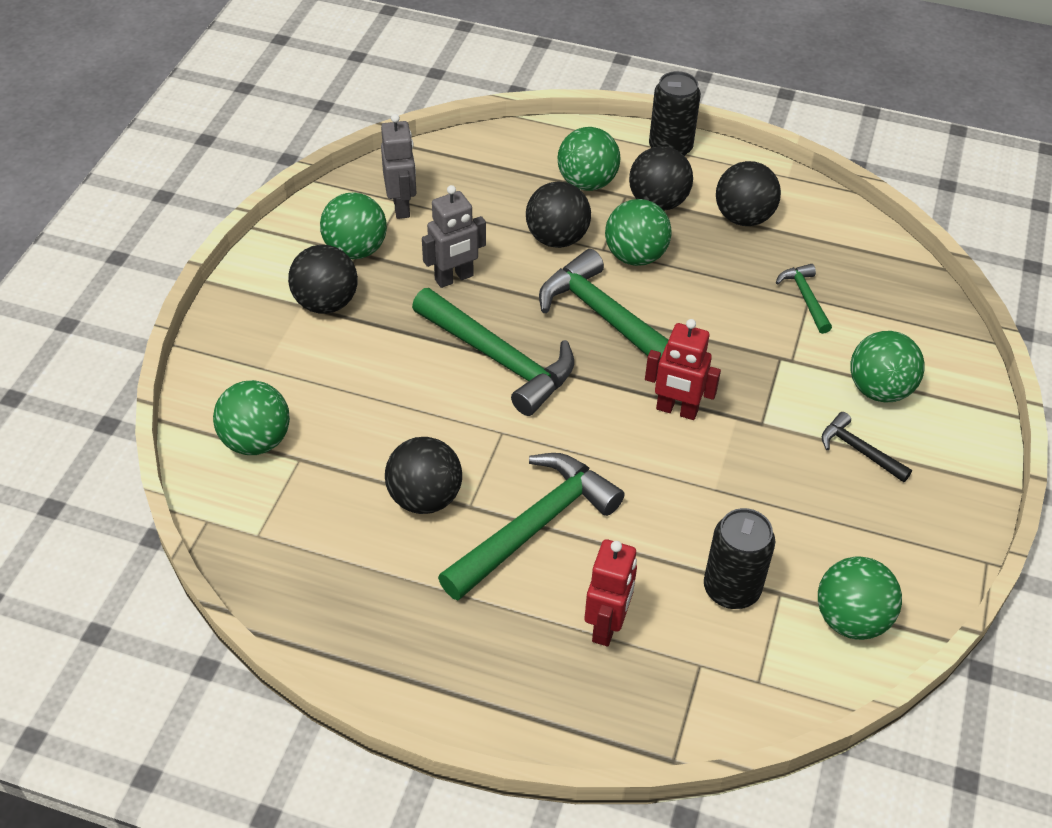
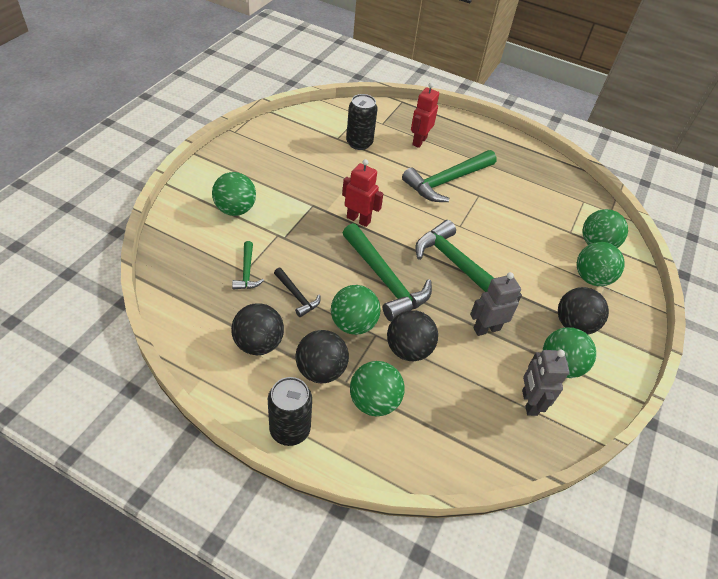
camera: 175 degrees left, 0 degrees up
black ball [385,437,462,514] -> none
green ball [818,556,902,640] -> green ball moved to [577,242,625,286]
black hammer [822,412,912,482] -> black hammer moved to [274,268,320,317]

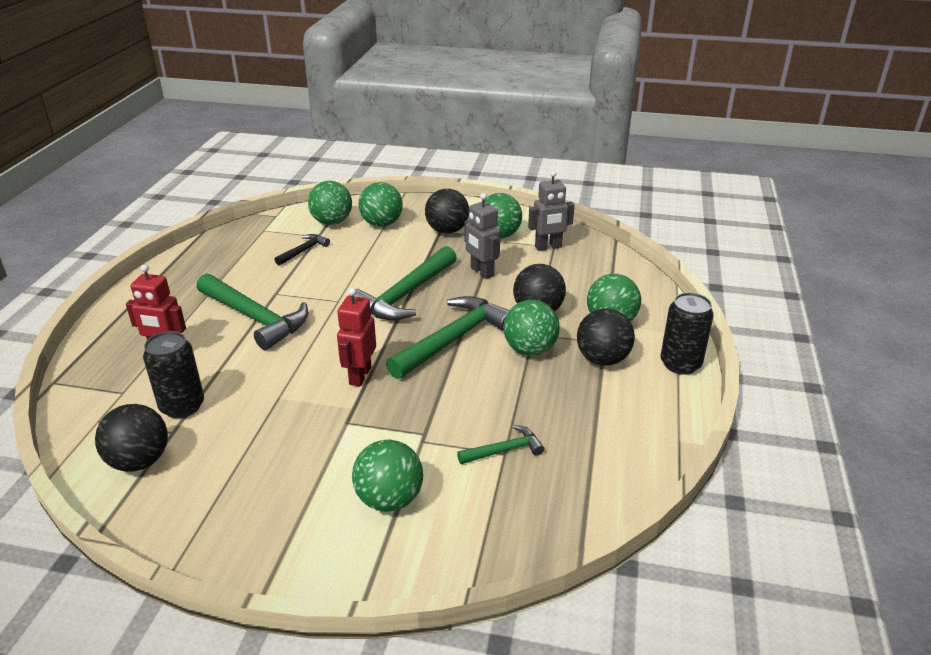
camera: 100 degrees left, 15 degrees down
black ball [231,303,284,355] -> black ball moved to [95,404,168,472]
black hammer [274,268,320,317] -> black hammer moved to [275,234,330,266]

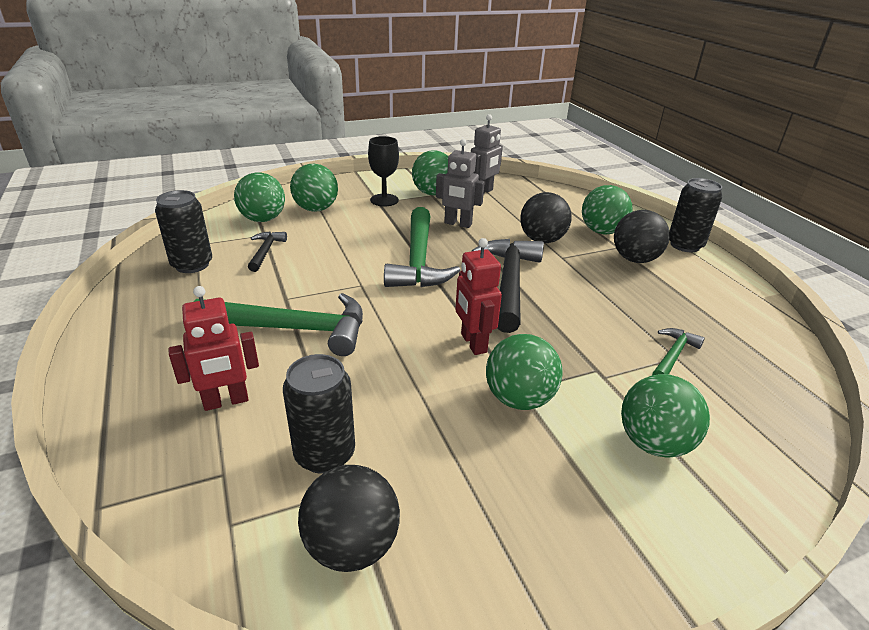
camera: 35 degrees left, 0 degrees up
green hammer [386,296,509,379] -> black hammer [472,239,544,333]
black ball [425,189,469,234] -> black goblet [368,136,399,207]
green ball [503,300,560,356] -> green ball moved to [486,334,563,410]
none -> black can [155,190,212,273]

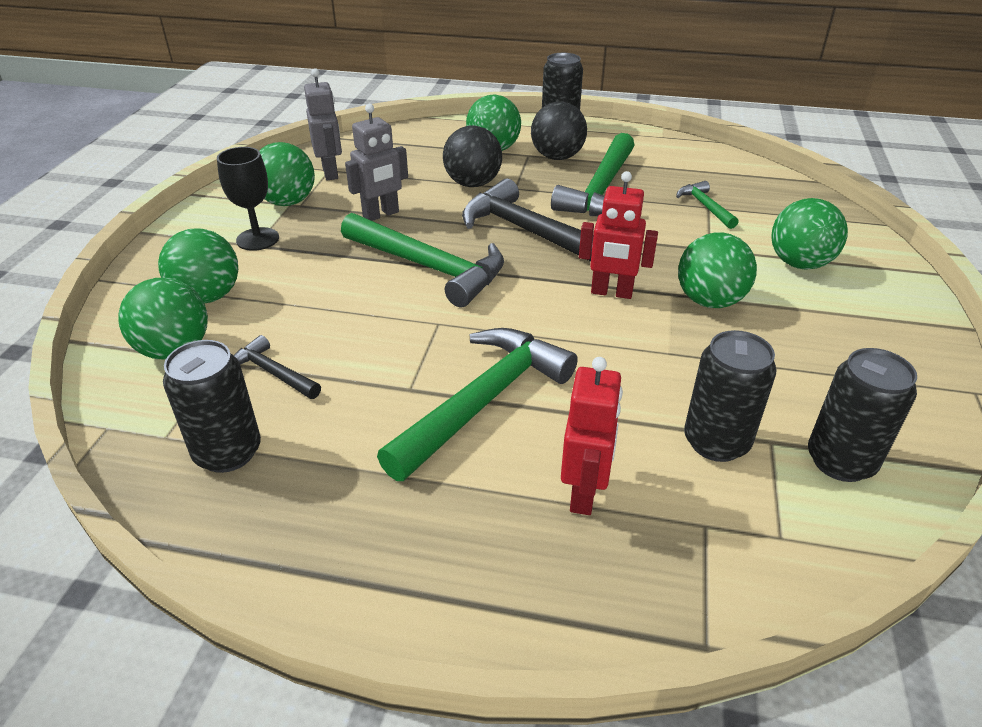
camera: 55 degrees left, 5 degrees up
black ball [298,465,400,572] -> black can [808,348,917,482]
none -> green hammer [551,133,634,216]

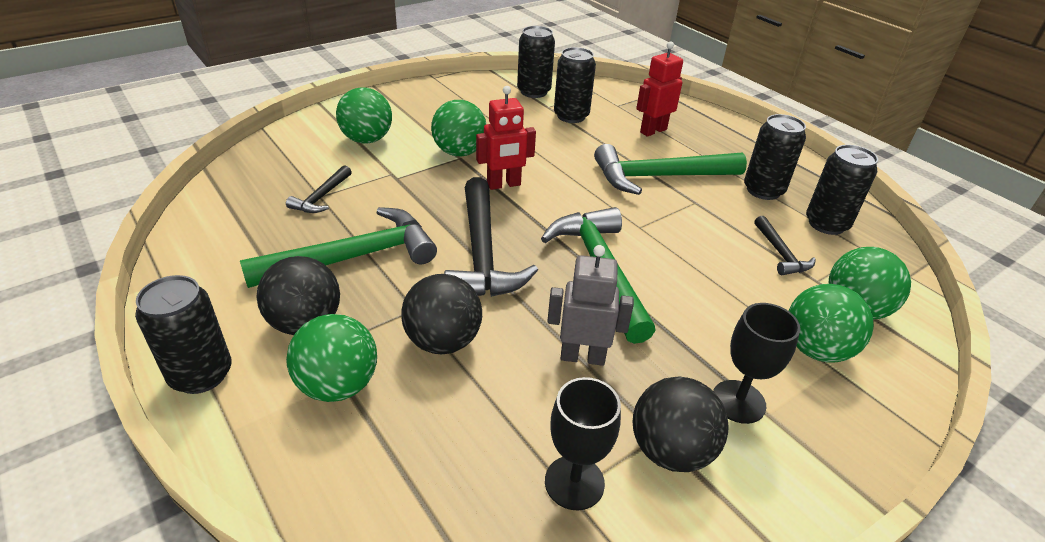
camera: 140 degrees left, 0 degrees up
green ball [259,142,315,206] -> black ball [633,376,729,472]
grey robot [304,68,342,180] -> black goblet [545,377,621,511]
red robot [579,171,658,299] -> red robot turned 105 degrees clockwise [476,86,536,190]
green hammer [676,181,739,229] -> black hammer [286,165,352,213]
none -> black can [744,114,806,200]

